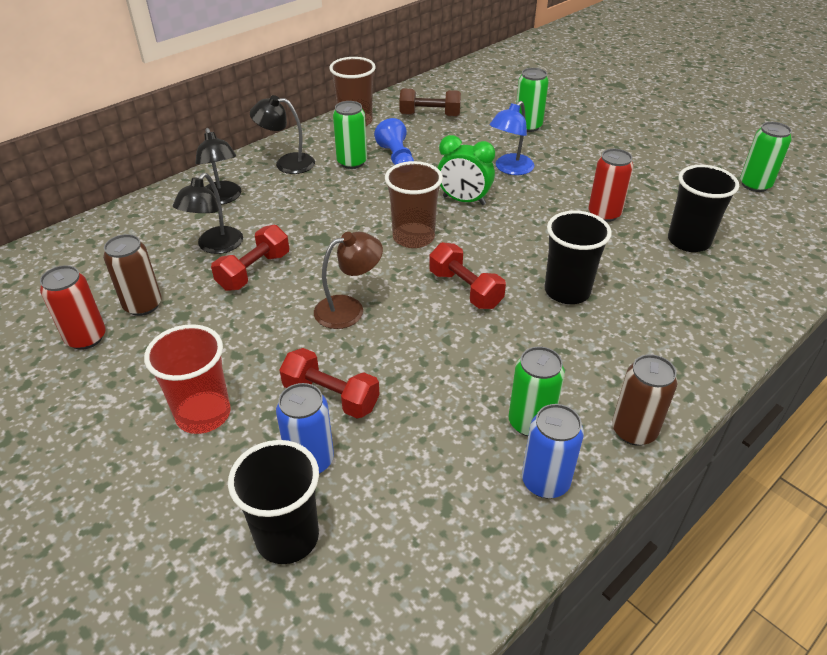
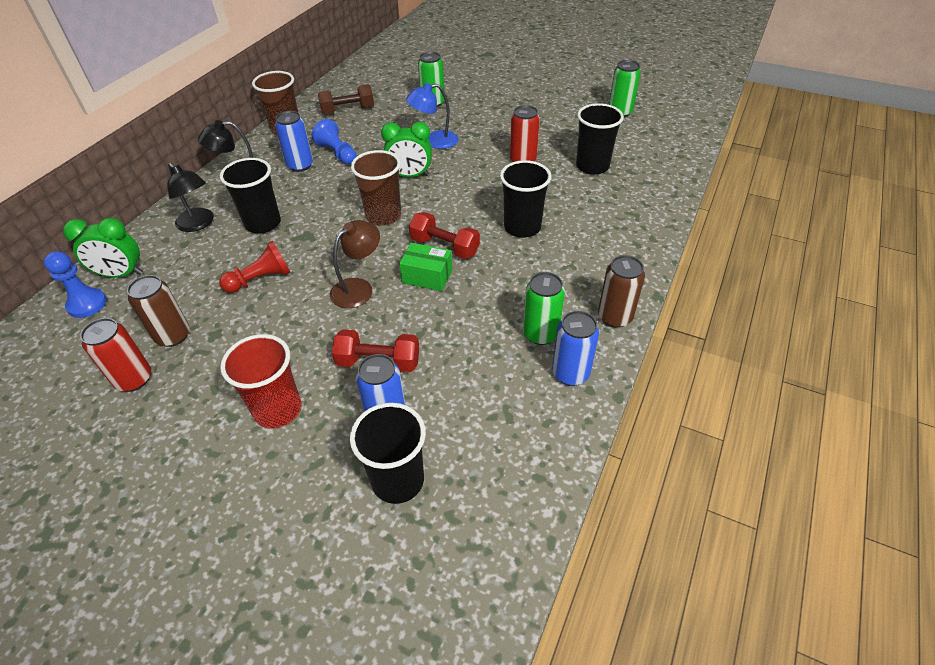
camera: 20 degrees left, 5 degrees up
black lamp [173,173,243,254] -> none
red dumbbell [211,225,289,291] -> red pawn [219,241,291,293]
green can [333,101,367,169] -> blue can [275,111,313,172]
blue lamp [489,101,535,175] -> blue lamp turned 60 degrees clockwise [406,83,459,149]
none -> blue pawn [44,251,107,318]
none -> green clock [63,218,143,278]
none -> black cup [220,158,281,233]
none -> green box [399,243,452,291]

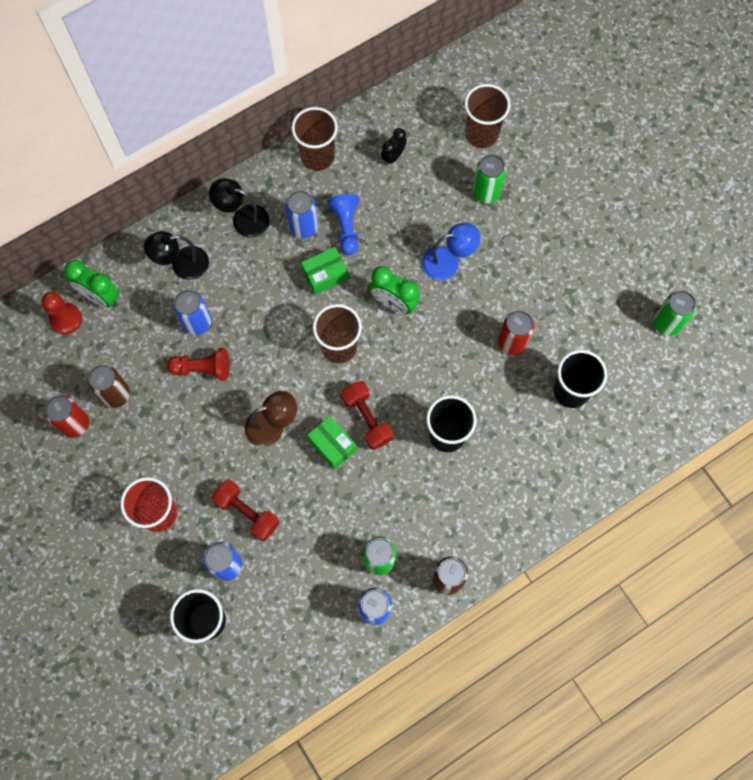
camera: 30 degrees right, 25 degrees up
blue pawn [44,251,107,318] -> red pawn [41,292,82,334]
black lamp [167,163,214,232] -> black lamp turned 90 degrees clockwise [144,231,209,280]
black cup [220,158,281,233] -> none
brown dumbbell [318,84,374,115] -> black clock [381,128,407,166]
blue lamp [406,83,459,149] -> blue lamp turned 150 degrees clockwise [422,223,481,280]
none -> blue can [173,290,211,335]
none -> green box [301,247,348,295]
none -> brown cup [465,84,510,148]

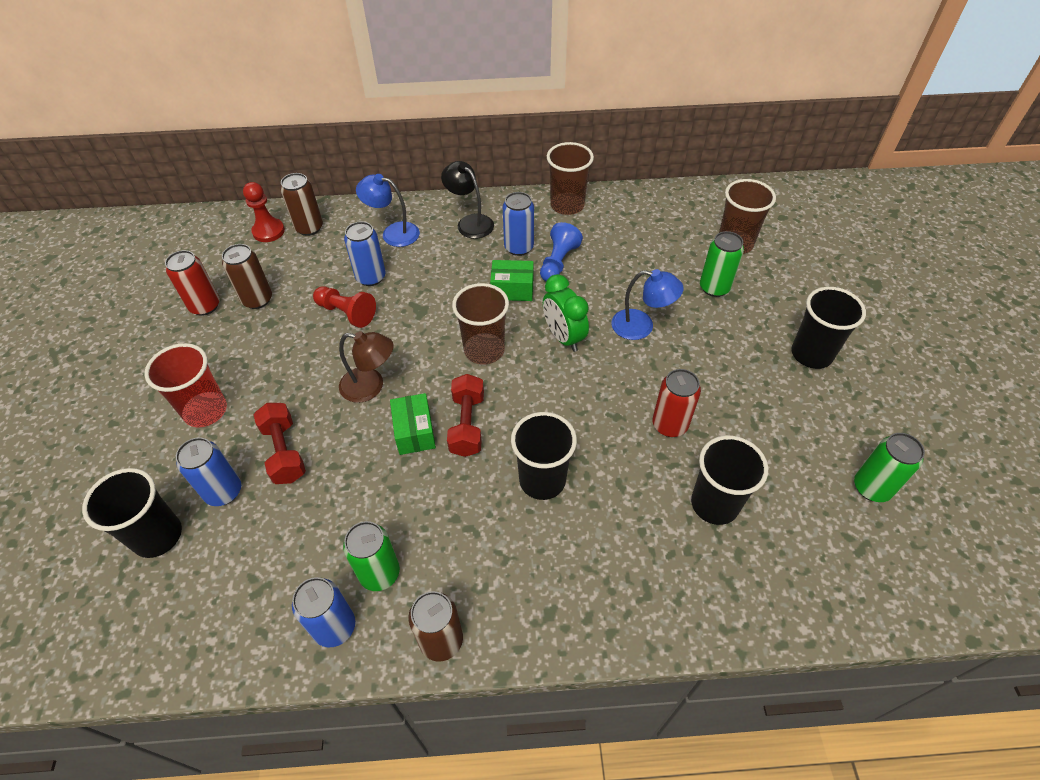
camera: 30 degrees right, 20 degrees down
green clock [64,260,119,307] -> brown can [280,173,323,236]
black lamp [144,231,209,280] -> blue lamp [356,174,420,247]
black clock [381,128,407,166] -> none
none -> black cup [791,287,866,369]

